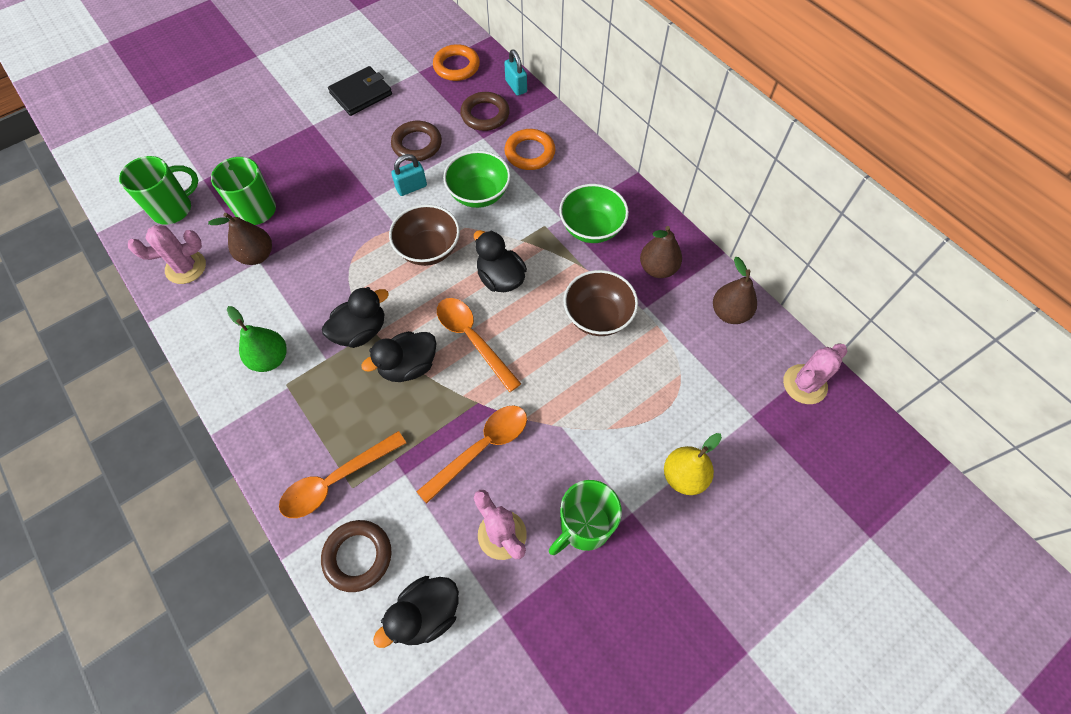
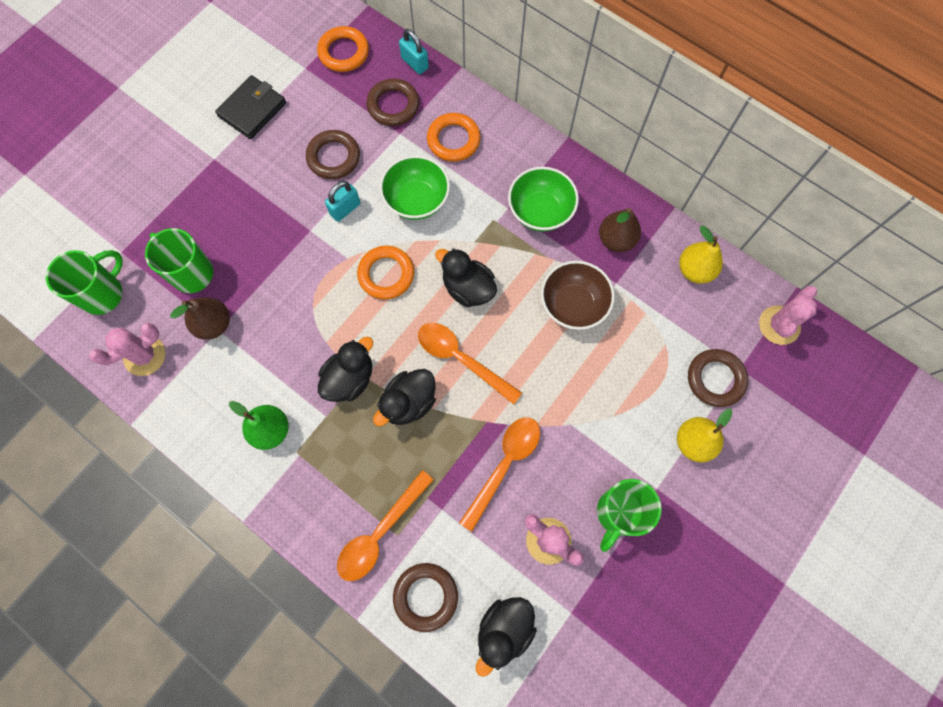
camera: 15 degrees left, 10 degrees up
brown bowl [389,204,460,266] -> orange ring [357,246,414,299]
brown pear [713,257,757,324] -> yellow pear [679,226,723,284]
none -> brown ring [688,349,748,407]

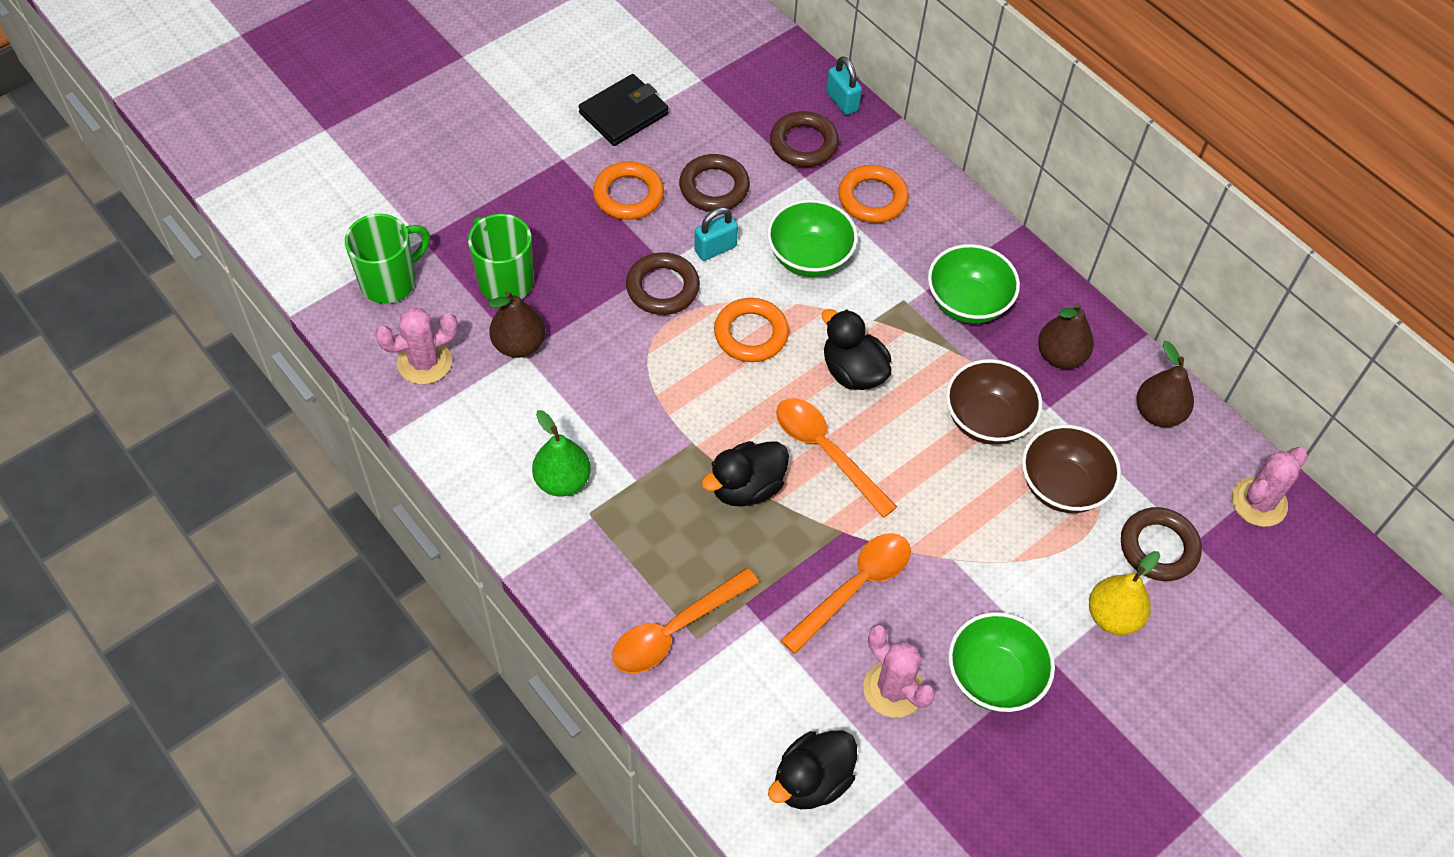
camera: 10 degrees right, 15 degrees down
orange ring [317,26,369,72] -> orange ring moved to [593,162,664,220]
black duck [318,337,373,402] -> none
brown ring [393,563,458,632] -> brown ring moved to [626,252,700,315]
green mug [597,479,662,552] -> green bowl [948,612,1055,712]
yellow pear [679,226,723,284] -> brown pear [1137,341,1194,427]
none -> brown bowl [1022,424,1121,513]

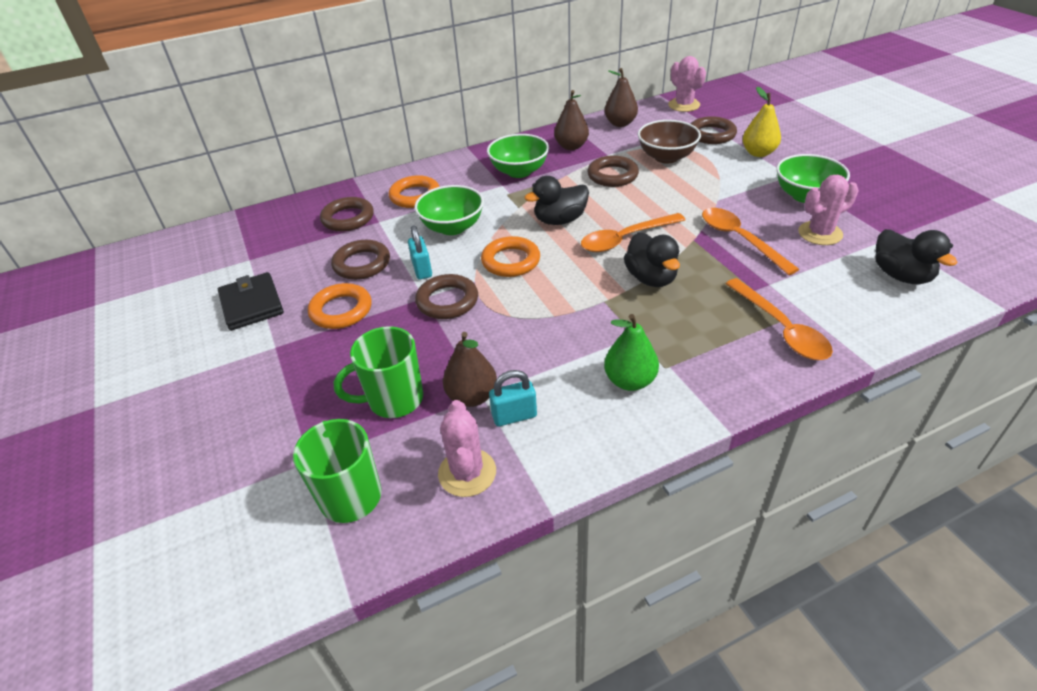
camera: 70 degrees left, 15 degrees down
turquoise padlock [826,56,862,115] -> turquoise padlock moved to [489,370,537,426]
brown bowl [946,359,1042,445] -> brown ring [587,155,639,187]

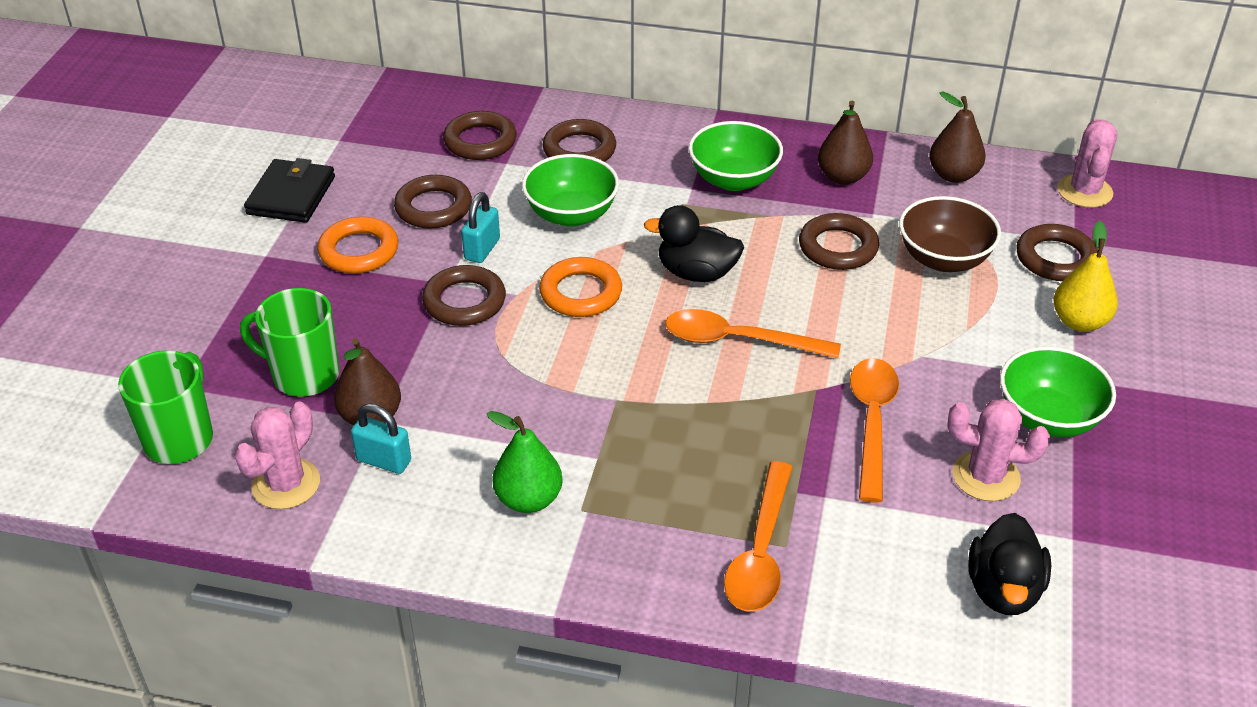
camera: 35 degrees right, 0 degrees up
orange ring [388,175,439,208] -> brown ring [543,119,616,162]
black duck [624,232,680,287] -> none

